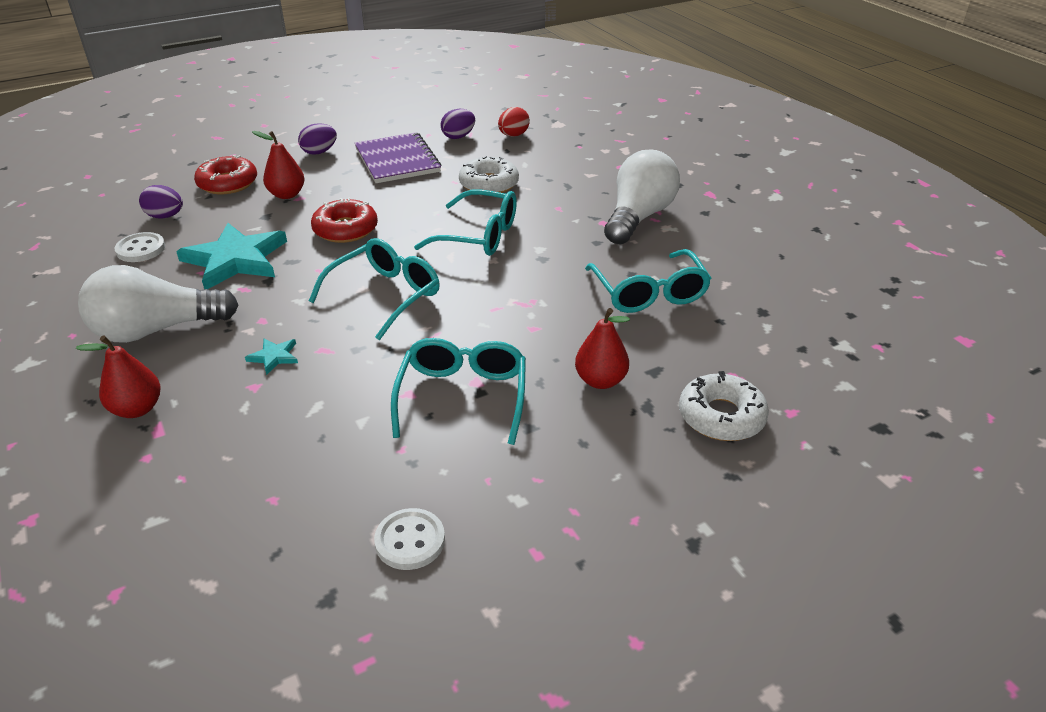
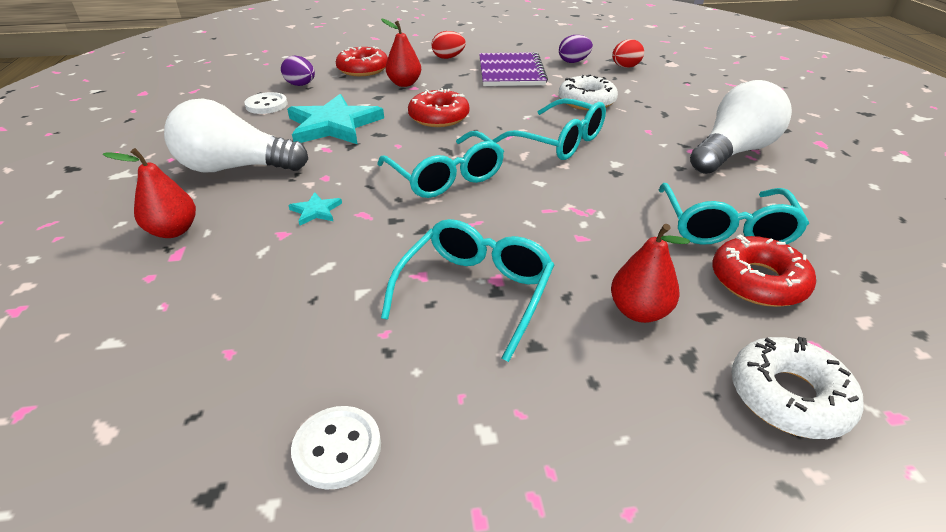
camera: 20 degrees right, 0 degrees up
purple egg [298,123,337,155] -> red egg [432,31,466,59]
turquoise glasses [309,238,440,340] -> turquoise glasses turned 90 degrees clockwise [377,131,504,198]
none -> red donut [712,234,816,307]

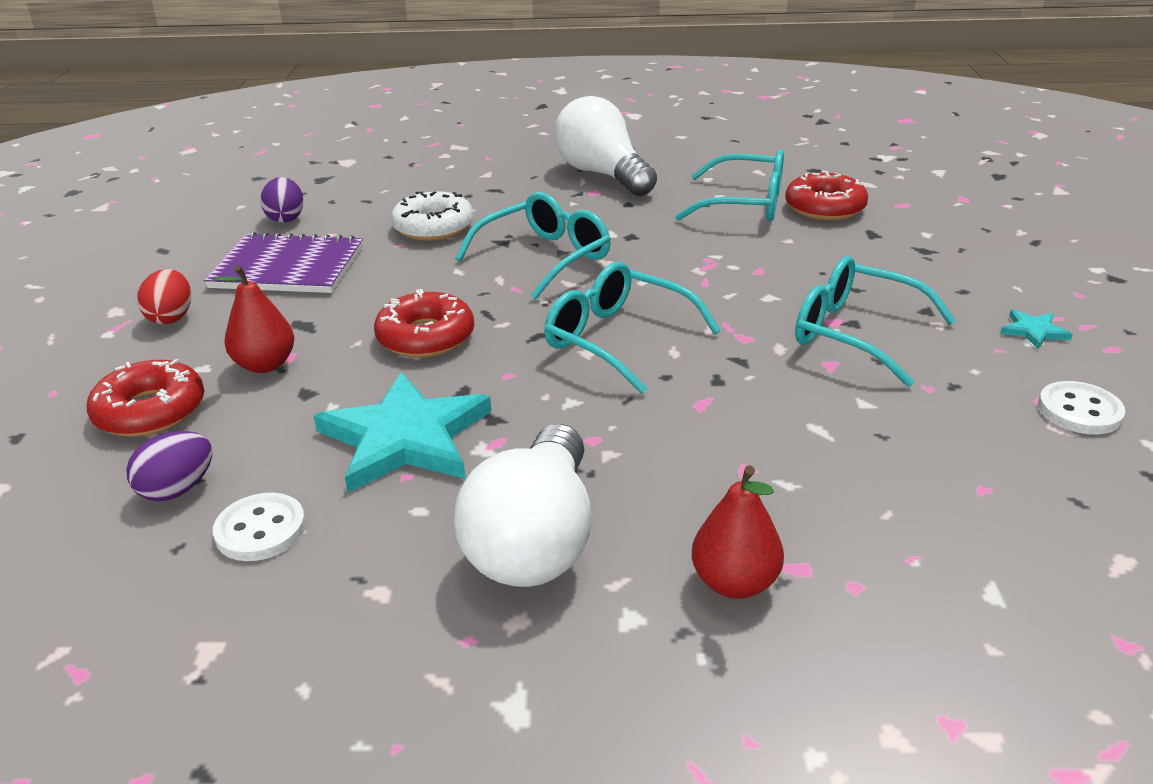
camera: 80 degrees left, 5 degrees down
turquoise star [288,192,342,226] -> turquoise star moved to [1000,309,1073,349]
turquoise glasses [377,131,504,198] -> turquoise glasses turned 120 degrees counterclockwise [544,262,721,394]
red pear [611,224,690,323] -> none
red egg [612,39,644,68] -> none
white donut [731,336,864,439] -> none

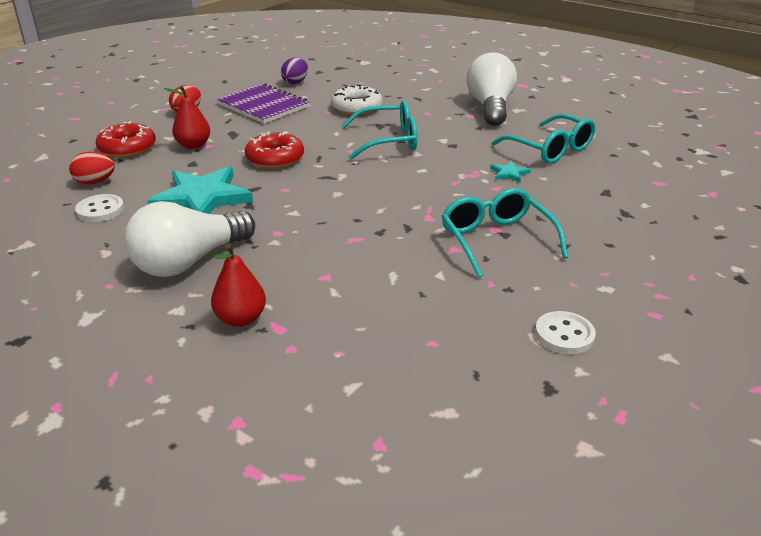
camera: 35 degrees right, 0 degrees up
purple egg [126,431,212,501] -> red egg [69,152,115,185]
turquoise glasses [544,262,721,394] -> none
red donut [785,170,868,220] -> none
turquoise star [1000,309,1073,349] -> turquoise star moved to [490,161,531,183]

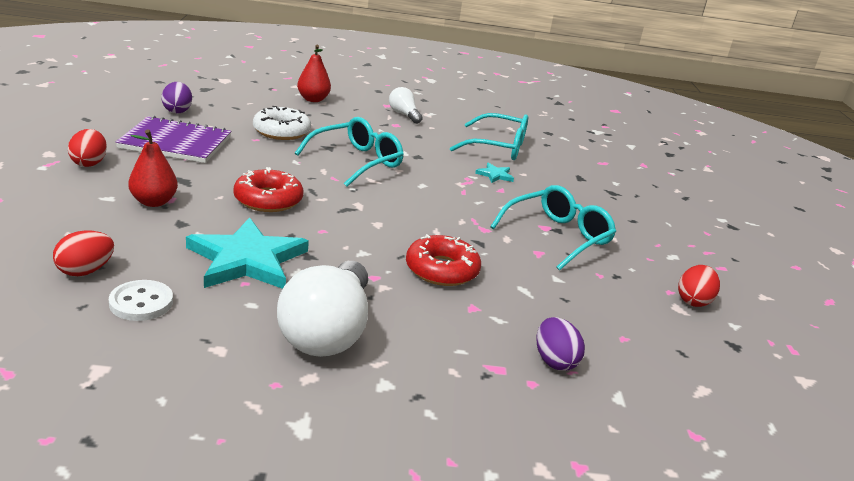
camera: 40 degrees left, 5 degrees down
red donut [95,121,156,158] -> red donut moved to [406,234,481,286]
red pear [211,244,266,327] -> red pear moved to [297,45,331,102]
turquoise glasses [442,188,568,278] -> turquoise glasses turned 105 degrees clockwise [490,185,616,271]
white light bulb [467,52,517,126] -> white light bulb [389,87,423,124], size x0.51
white button [535,311,596,354] -> red egg [678,265,720,307]
none -> purple egg [537,317,585,371]

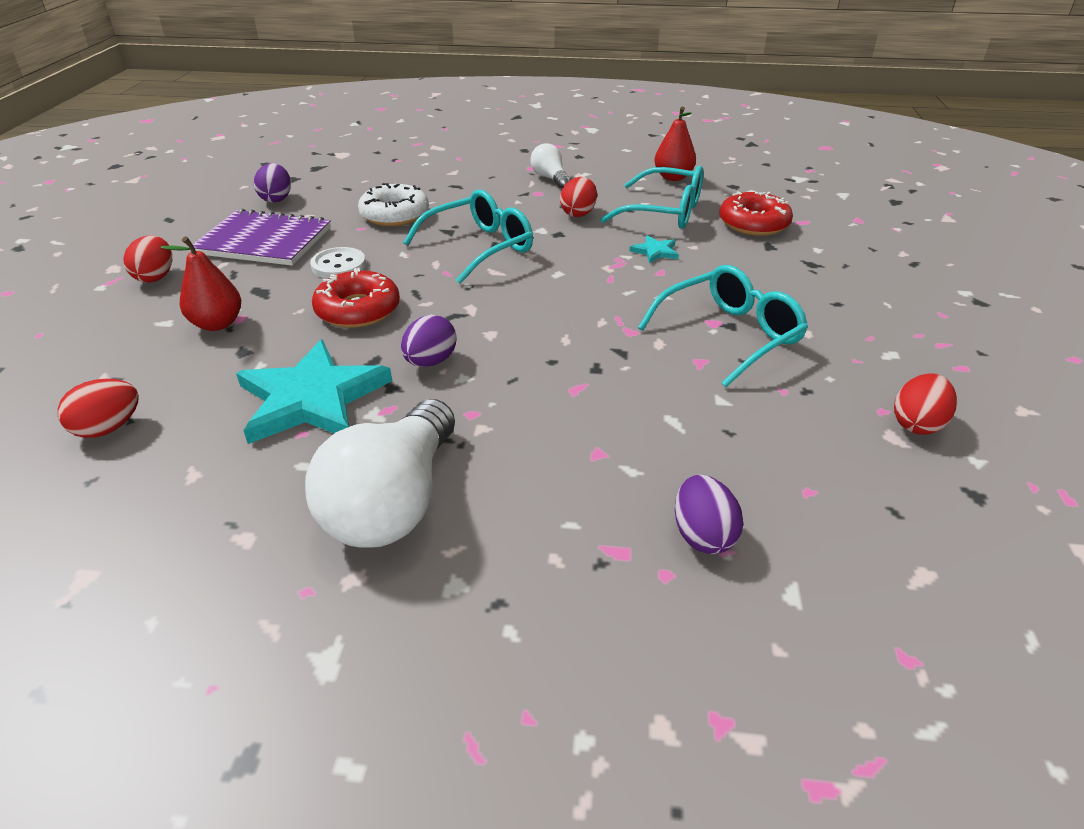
camera: 10 degrees right, 10 degrees up
white button [109,280,173,321] -> white button moved to [310,247,366,279]
red pear [297,45,331,102] -> red pear moved to [654,107,696,181]
red donut [406,234,481,286] -> red donut moved to [720,191,793,236]
none -> purple egg [401,315,457,367]
none -> red egg [560,177,597,217]

